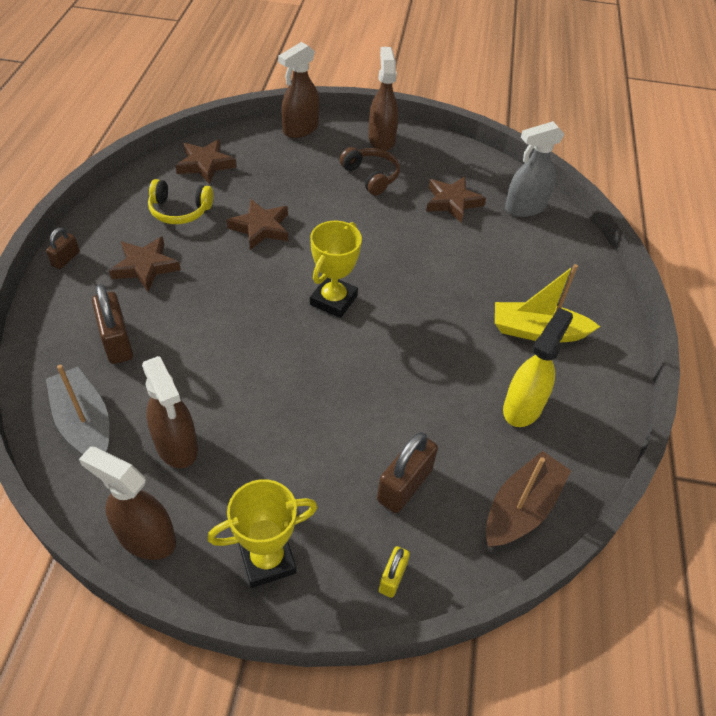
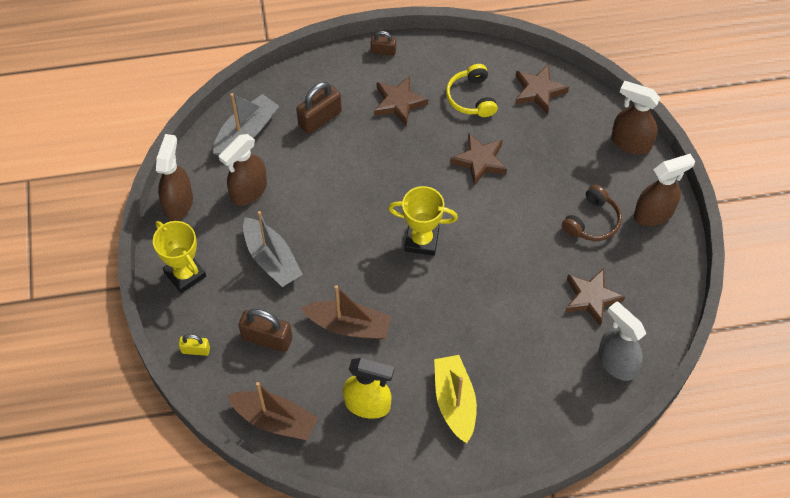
camera: 75 degrees right, 10 degrees up
none -> grey boat [243,211,303,287]
none -> brown boat [301,285,392,339]

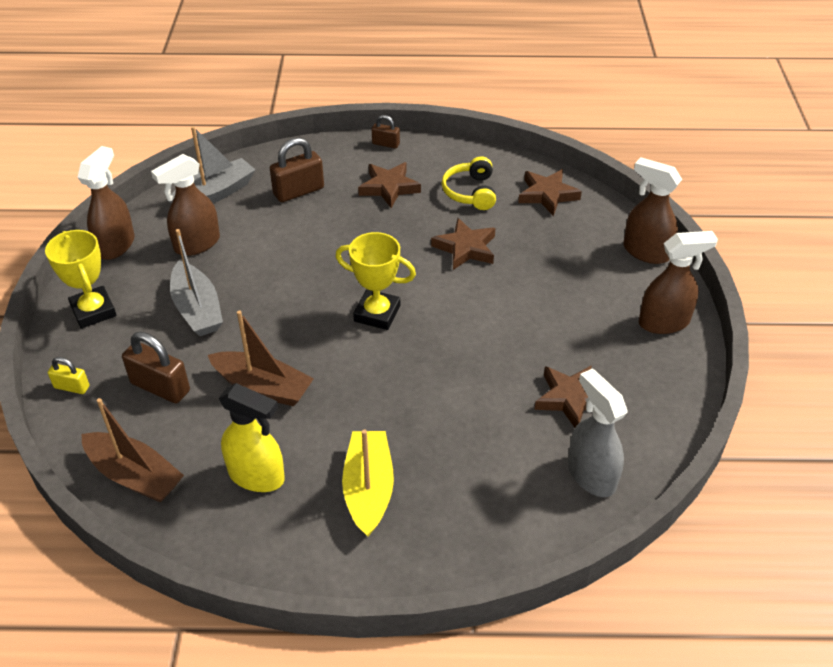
camera: 10 degrees right, 15 degrees down
brown headphones [562,185,622,241] -> none

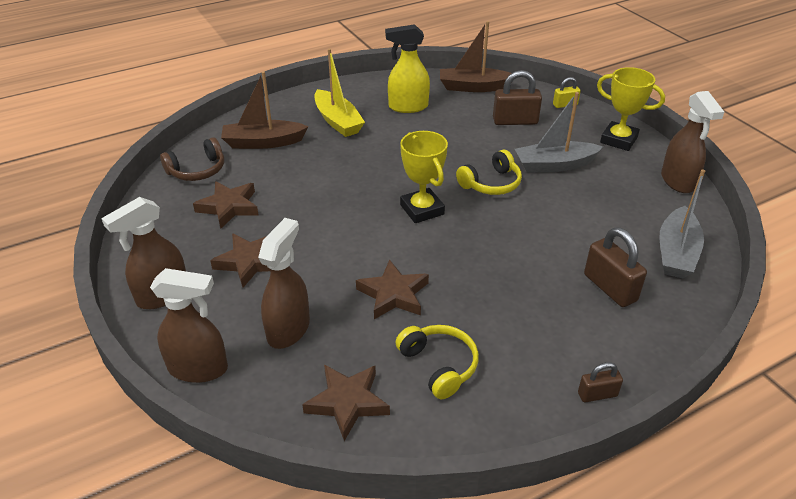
camera: 150 degrees right, 5 degrees down
brown spray bottle [151,154,220,256] -> brown spray bottle moved to [258,218,310,349]
grey boat [170,229,223,336] -> grey boat turned 45 degrees counterclockwise [515,92,603,173]
brown boat [208,310,314,406] -> brown boat moved to [221,71,309,149]
brown padlock [270,138,324,202] -> brown padlock turned 60 degrees counterclockwise [584,227,647,307]
yellow trophy [335,232,416,330] -> yellow trophy turned 75 degrees clockwise [400,131,448,223]
brown star [358,162,421,208] -> brown star moved to [210,233,270,287]
grey spray bottle [568,369,627,497] -> brown headphones [160,137,224,181]
none -> yellow headphones [456,150,522,195]

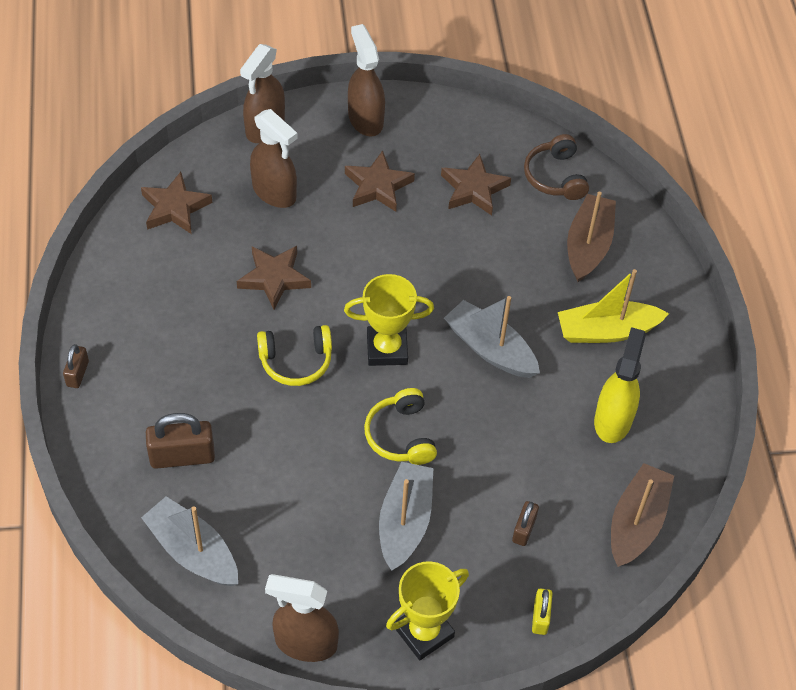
camera: 110 degrees right, 15 degrees up
yellow headphones [395,325,479,399] -> yellow headphones moved to [257,325,332,386]
brown padlock [493,70,542,125] -> brown padlock [512,501,539,546], size x0.57
none -> grey boat [444,296,540,378]

